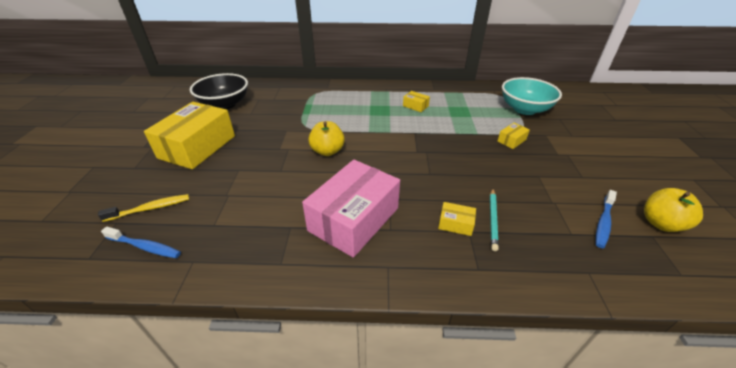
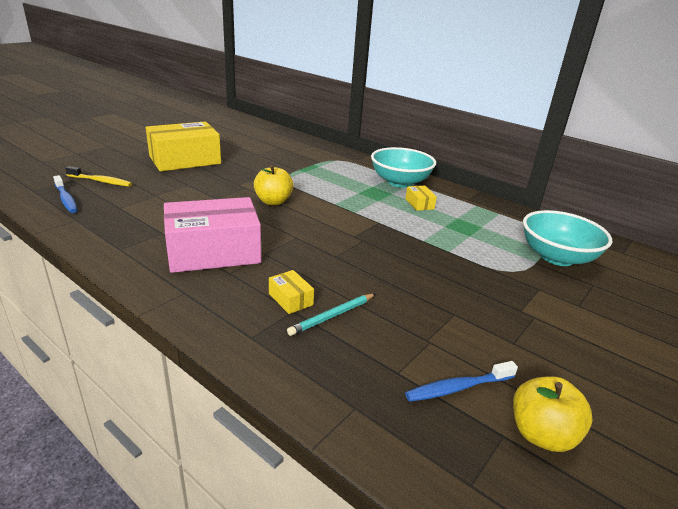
camera: 35 degrees right, 10 degrees down
black bowl [190,73,248,109] -> none
yellow box [498,123,530,149] -> none
none -> turquoise bowl [371,147,436,188]

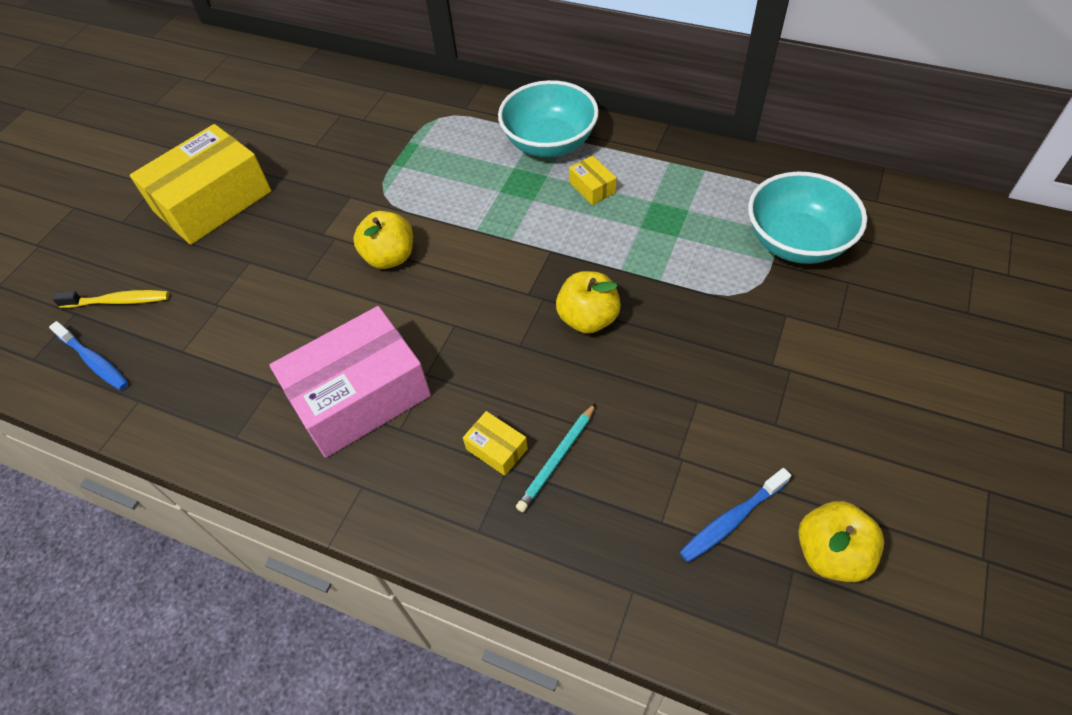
camera: 10 degrees left, 25 degrees up
none -> yellow apple [556,271,621,334]

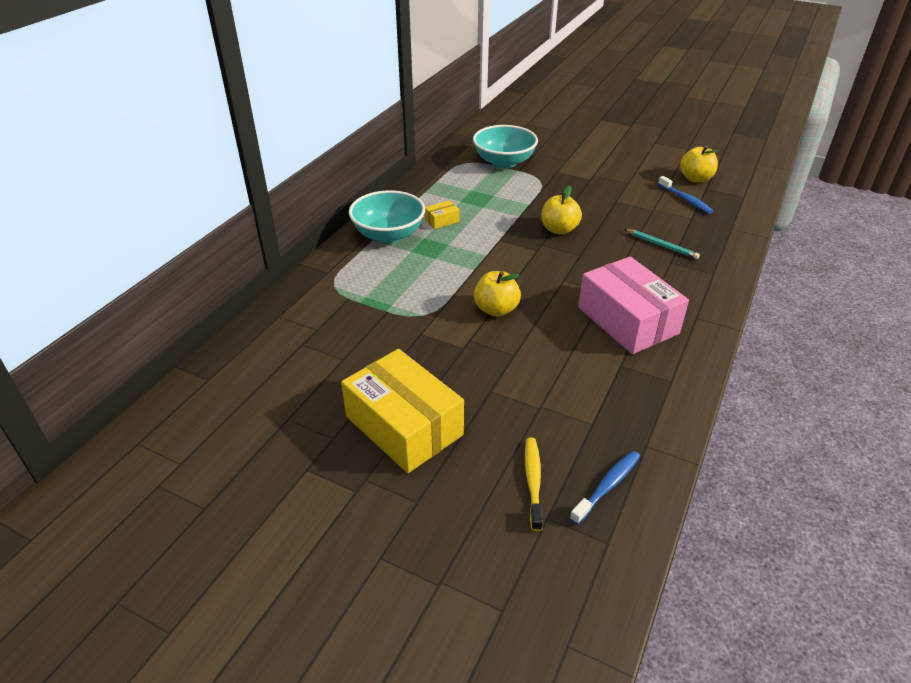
camera: 90 degrees left, 15 degrees down
yellow box [463,411,528,476] -> none

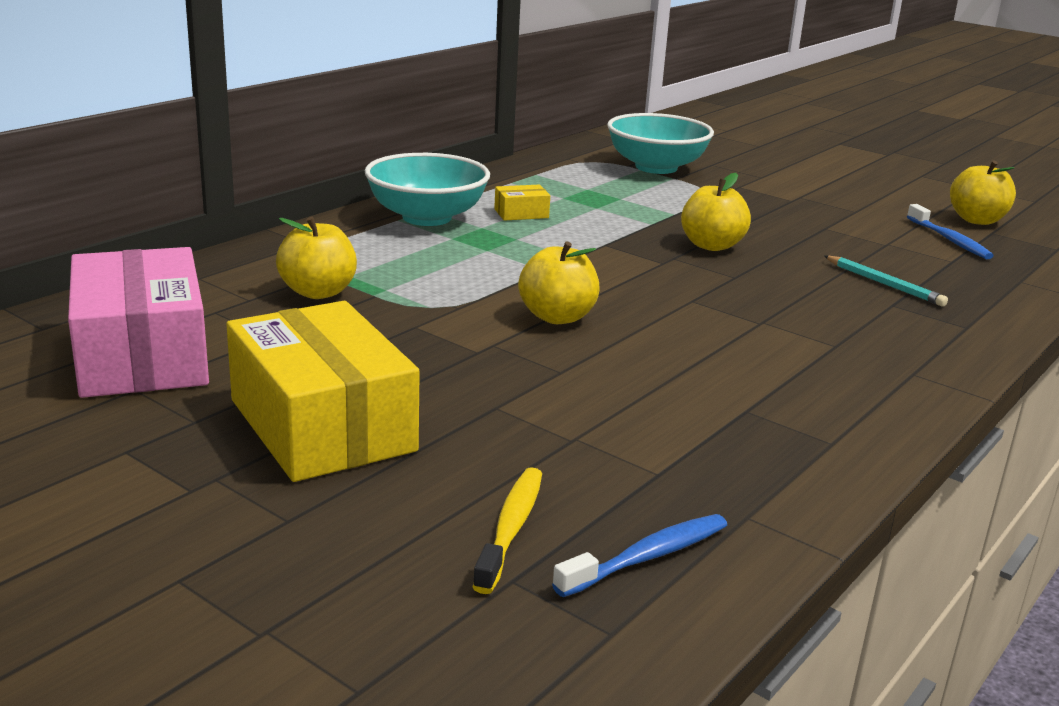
camera: 10 degrees right, 15 degrees down
pink box [578,257,689,354] -> pink box moved to [68,247,209,398]
none -> yellow apple [276,217,357,299]

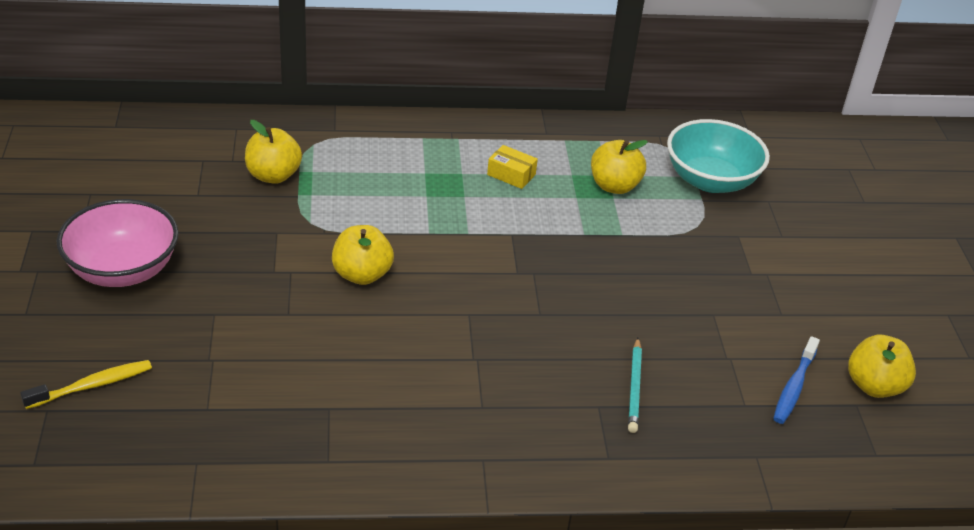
camera: 45 degrees right, 15 degrees up
pink box [68,247,209,398] -> none
yellow box [226,301,420,482] -> pink bowl [57,199,179,287]
turquoise bowl [365,153,490,226] -> none
blue toothbrush [552,514,727,597] -> none
yellow apple [681,173,751,251] -> yellow apple moved to [591,140,648,194]

